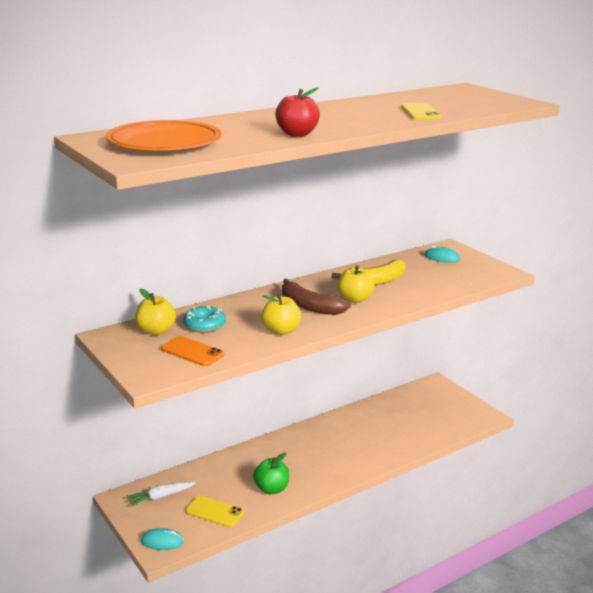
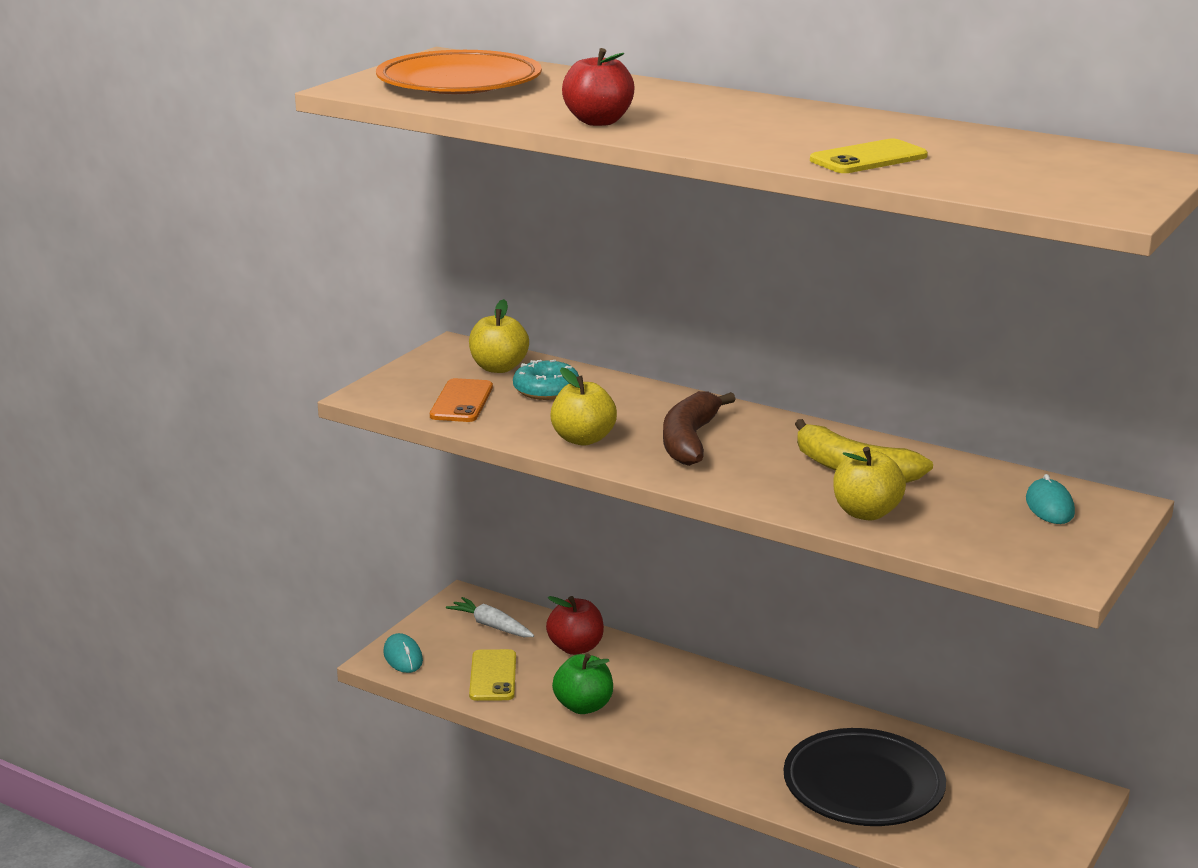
camera: 65 degrees right, 0 degrees up
yellow apple [338,265,375,303] -> yellow apple moved to [833,447,906,520]
none -> red apple [546,596,604,655]
none -> black plate [784,728,946,826]

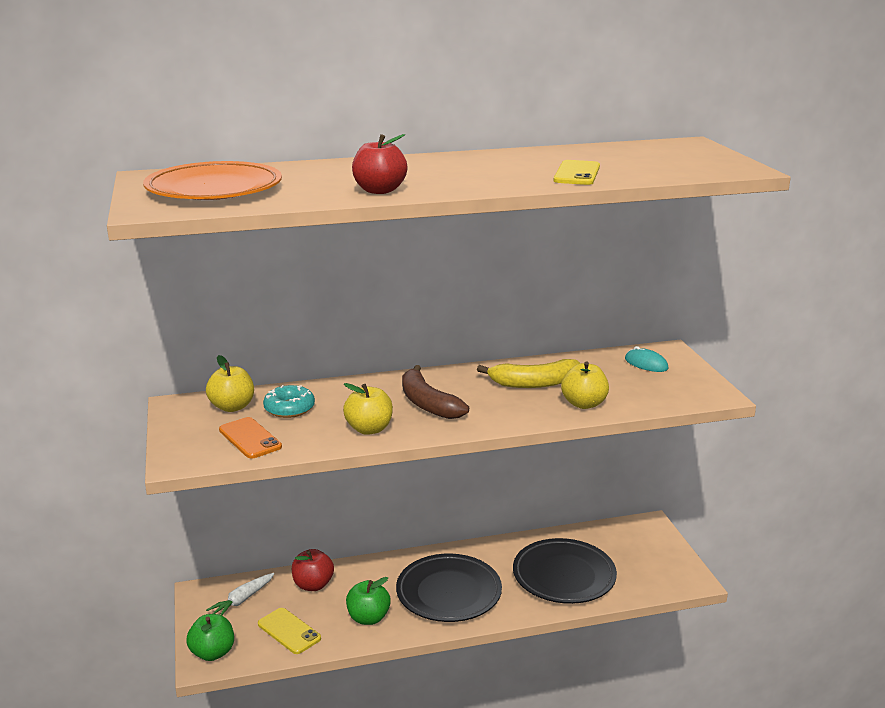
camera: 45 degrees left, 0 degrees up
turquoise mouse [383,633,423,673] -> green apple [186,614,234,661]
white carrot [446,597,534,637] -> white carrot turned 45 degrees counterclockwise [206,573,274,615]
none -> black plate [396,553,502,622]

